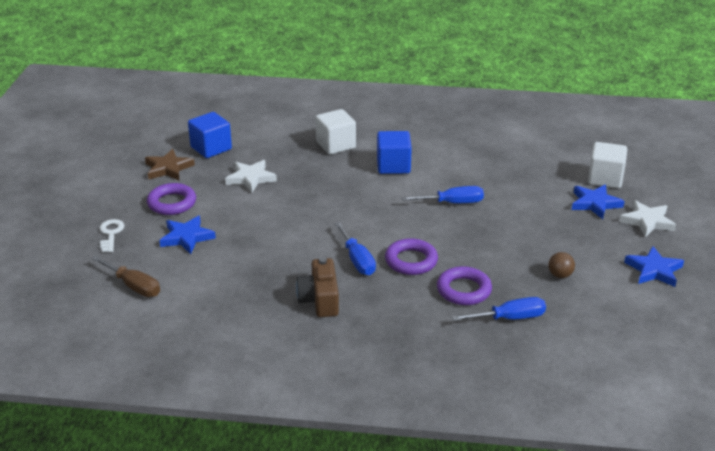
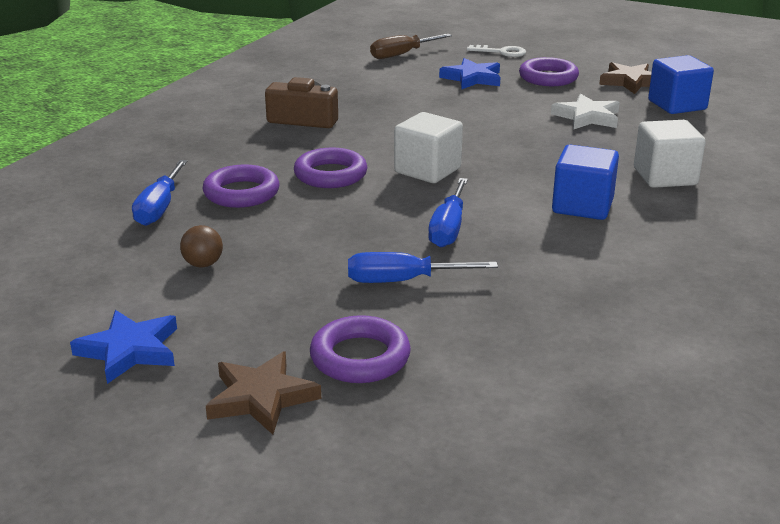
camera: 110 degrees right, 5 degrees down
blue screwdriver [334,222,376,275] -> blue screwdriver moved to [348,252,498,283]
blue star [572,184,625,219] -> purple ring [310,315,411,383]
white cube [588,142,627,188] -> white cube moved to [394,112,463,183]
white star [619,200,676,237] -> brown star [206,351,321,435]

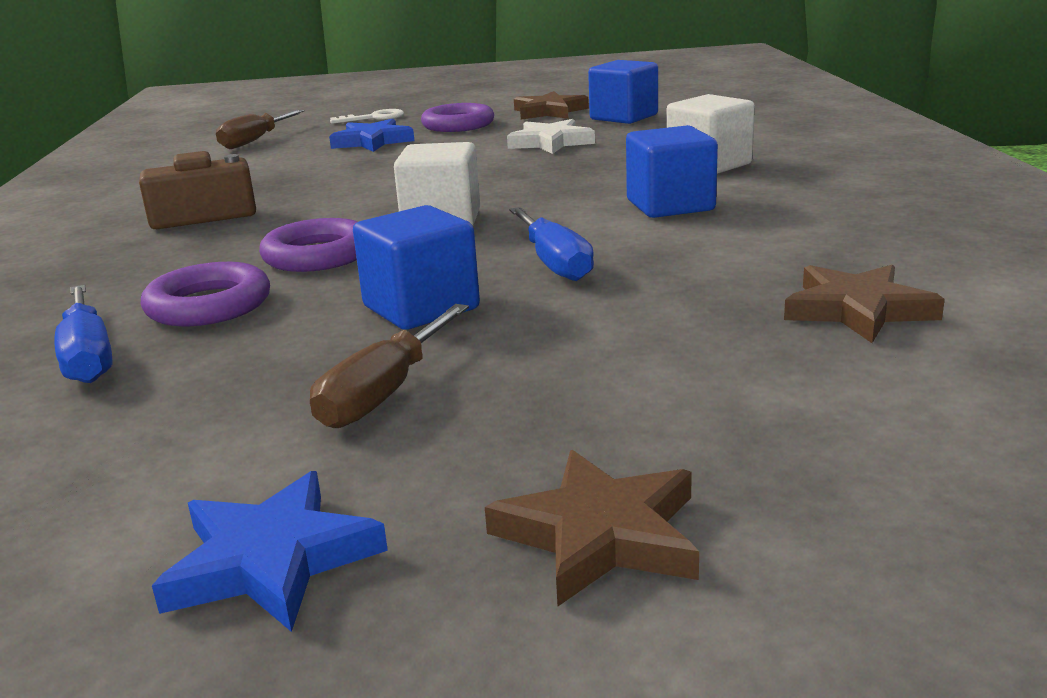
camera: 30 degrees left, 5 degrees down
brown ball [180,225,223,267] -> none
purple ring [310,315,411,383] -> none
blue screwdriver [348,252,498,283] -> none
none -> brown screwdriver [310,304,469,428]
none -> blue cube [353,205,480,330]
none -> brown star [784,265,945,343]

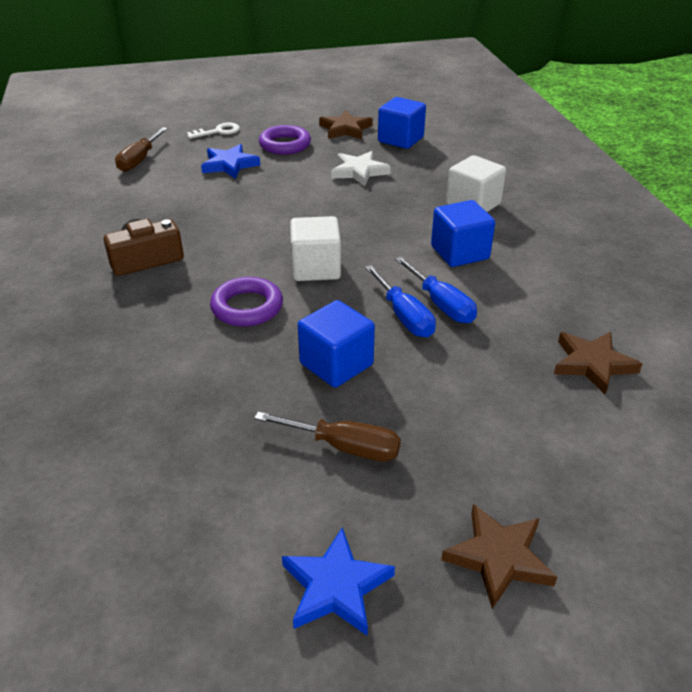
camera: 10 degrees left, 15 degrees up
blue screwdriver [54,285,112,383] -> blue screwdriver moved to [395,257,477,323]
purple ring [141,262,270,326] -> none
brown screwdriver [310,304,469,428] -> brown screwdriver turned 90 degrees counterclockwise [254,412,401,462]

